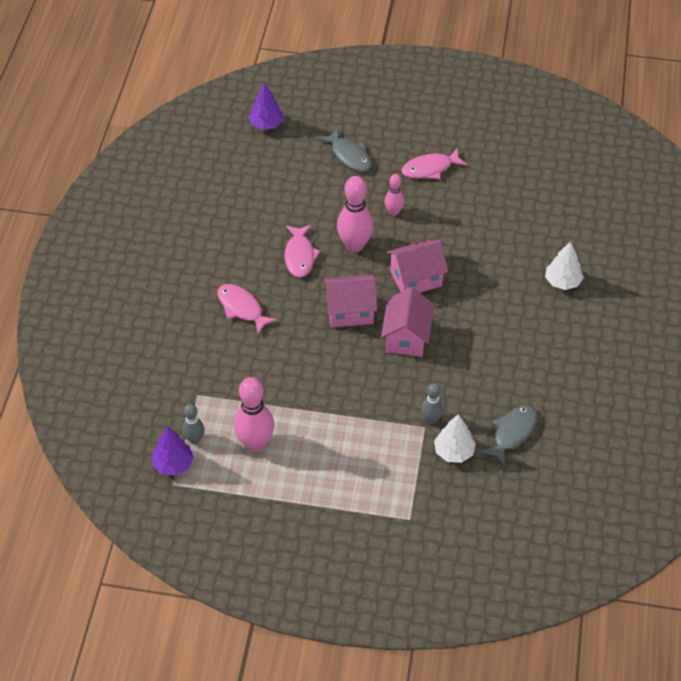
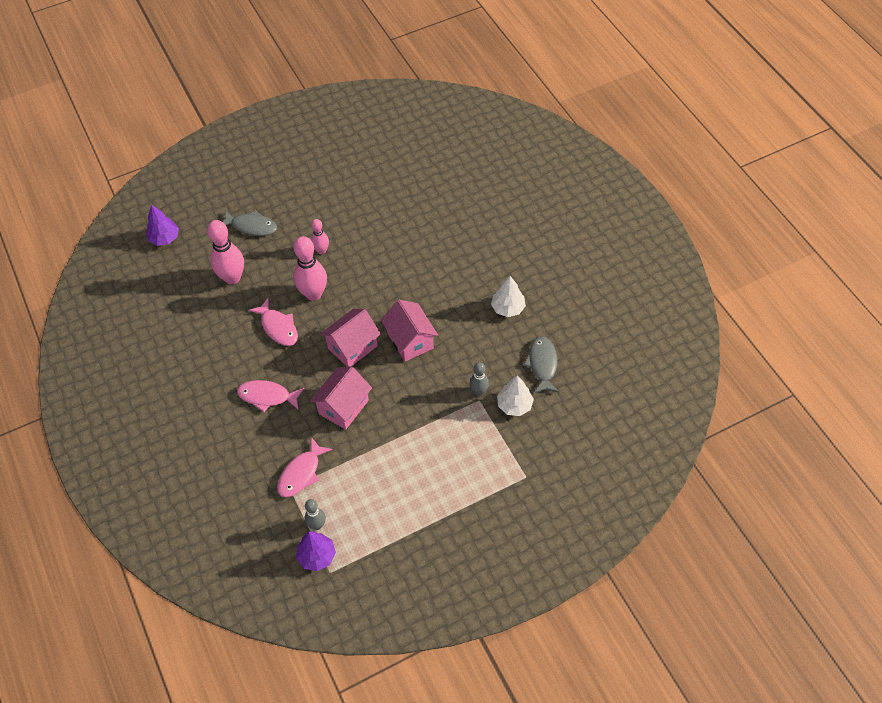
camera: 35 degrees left, 5 degrees up
pink bowling pin [234,377,274,452] -> pink bowling pin moved to [207,220,244,285]
pink house [387,239,448,293] -> pink house moved to [310,366,372,430]
pink fish [401,148,468,179] -> pink fish moved to [277,437,333,497]
white tree [545,241,584,290] -> white tree moved to [491,276,526,317]

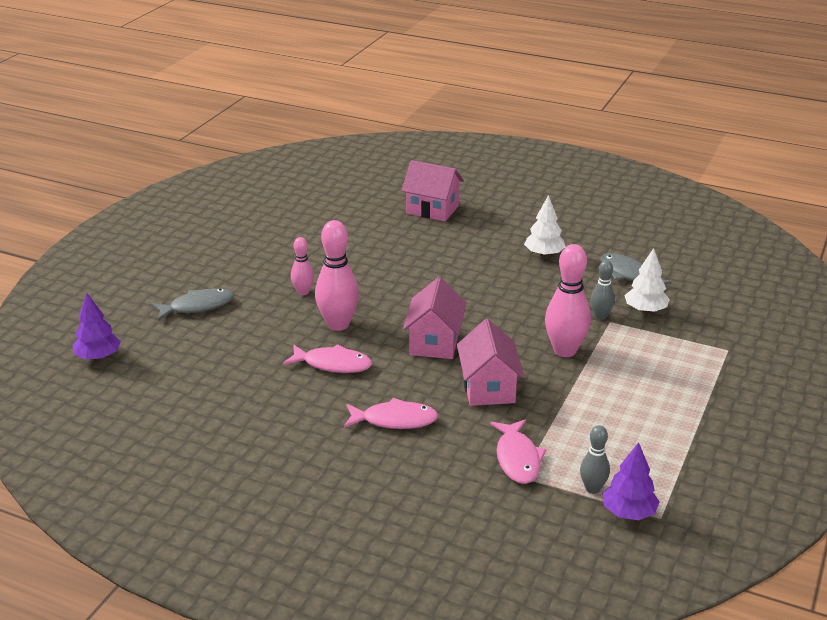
camera: 40 degrees left, 25 degrees down
pink bowling pin [207,220,244,285] -> pink bowling pin moved to [545,244,591,357]
pink fish [237,380,304,412] -> pink fish turned 150 degrees counterclockwise [344,398,439,429]
pink house [381,300,438,362] -> pink house moved to [402,160,464,222]

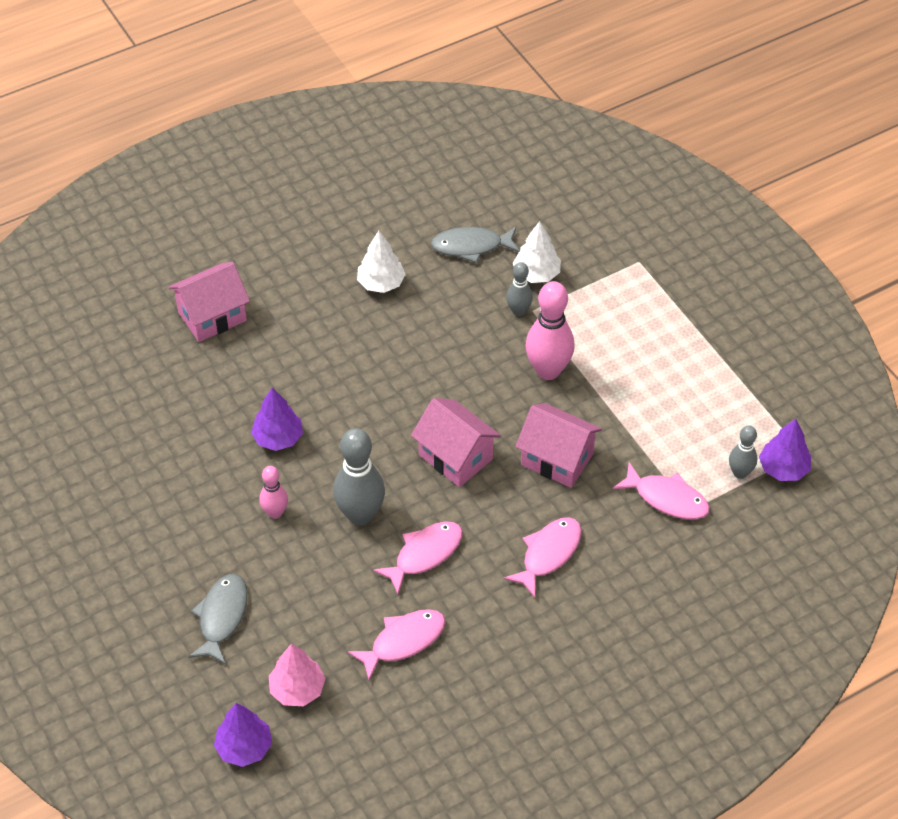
camera: 55 degrees left, 20 degrees up
pink bowling pin [315,220,359,331] -> grey bowling pin [333,428,385,525]
none -> purple tree [251,388,303,451]
none -> pink tree [269,643,326,706]
none -> pink fish [347,609,446,680]

